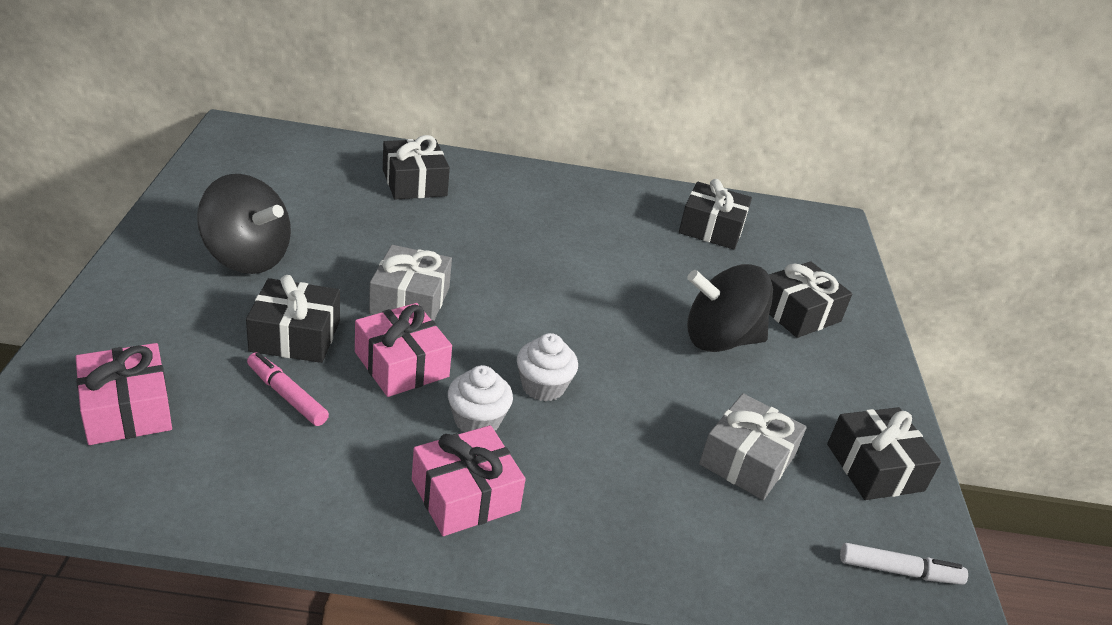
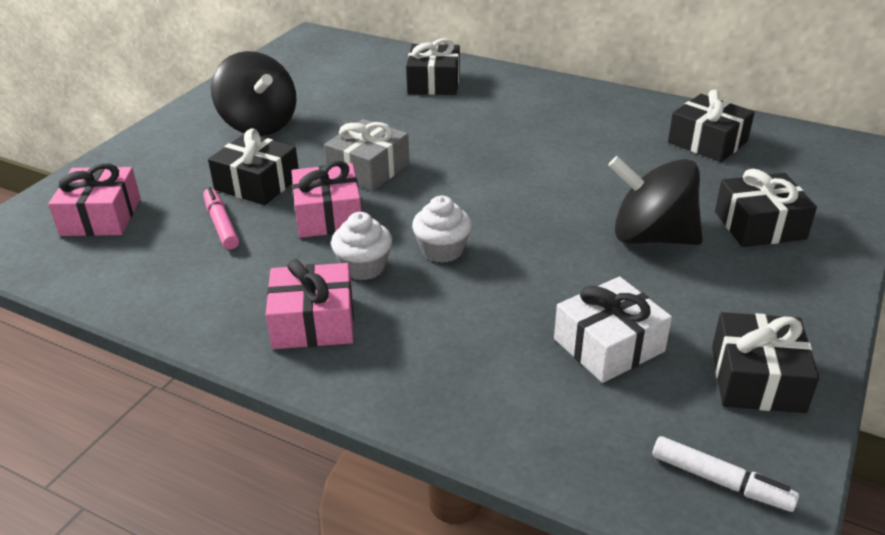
camera: 30 degrees right, 0 degrees up
grey gift [699,393,807,500] -> white gift [554,276,672,383]

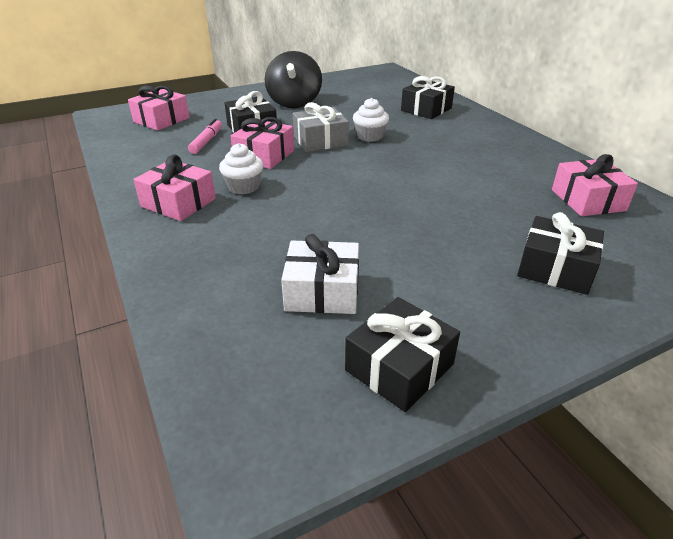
camera: 35 degrees right, 0 degrees up
white cupcake [412,196,472,263] -> white cupcake moved to [353,98,389,142]
black spinning top [608,156,703,245] -> none
white marker [652,436,799,512] -> none
black gift [668,89,755,162] -> pink gift [552,154,638,216]

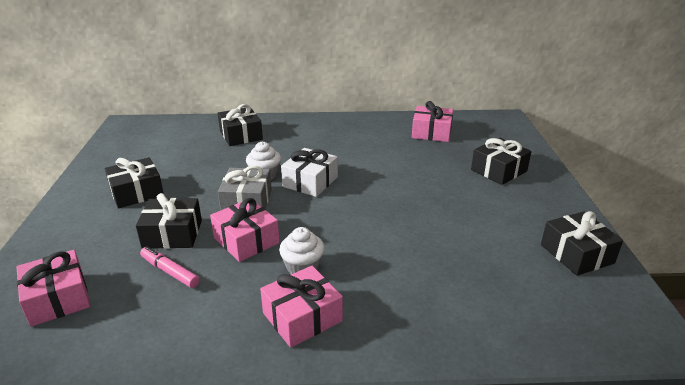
camera: 65 degrees left, 5 degrees down
black spinning top [265,51,322,108] -> black gift [105,157,164,208]
white gift [281,234,359,314] -> white gift moved to [281,148,338,197]

